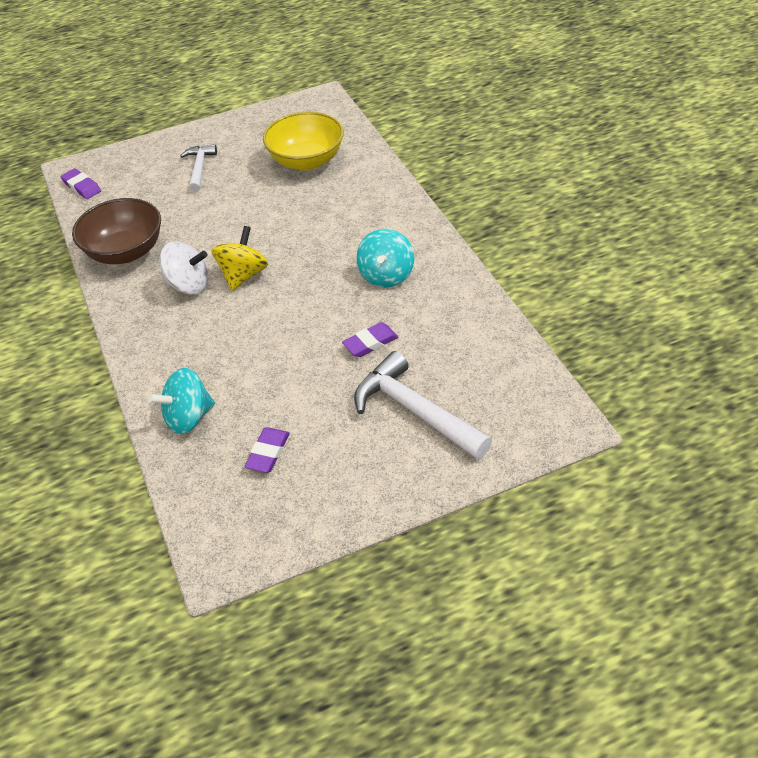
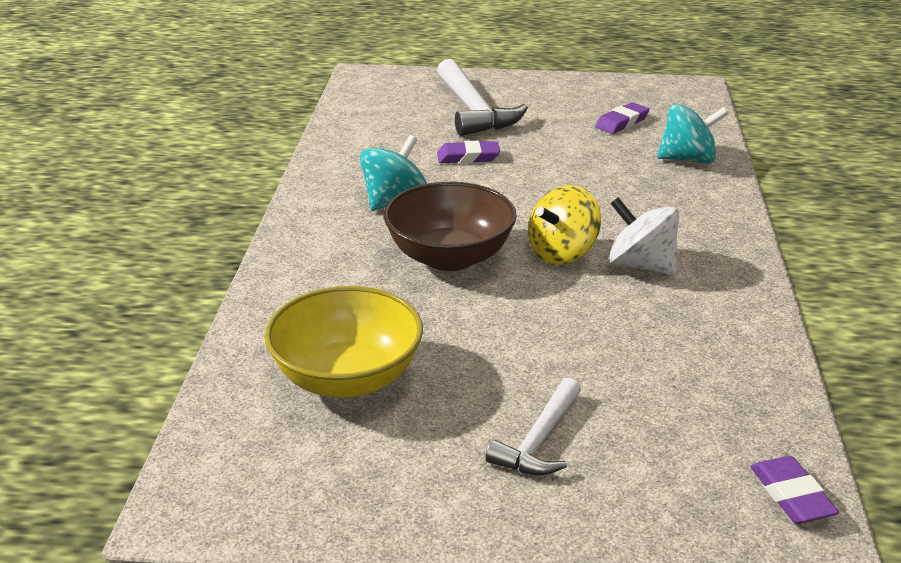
camera: 155 degrees left, 15 degrees down
brown bowl [72,198,161,264] -> brown bowl moved to [384,182,517,271]

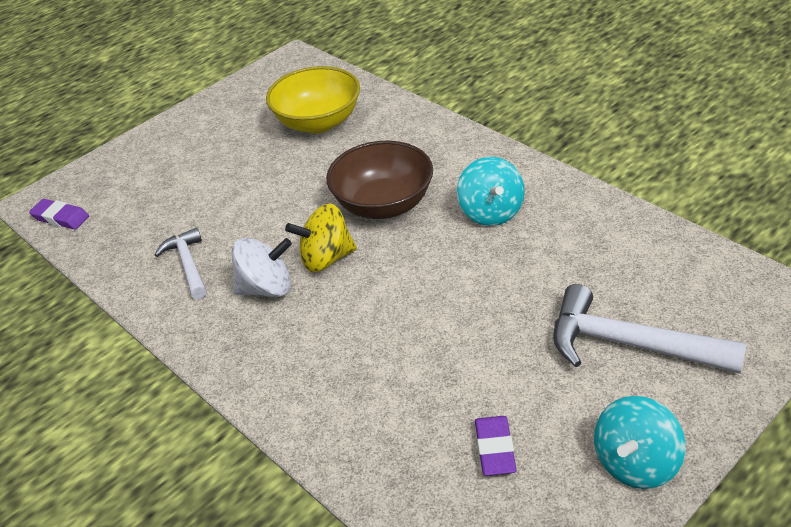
camera: 135 degrees right, 10 degrees up
purple eraser [437,141,500,163] -> none
white hammer [486,377,581,475] -> white hammer moved to [155,228,207,299]
yellow spinning top [528,185,601,265] -> yellow spinning top turned 105 degrees counterclockwise [285,204,357,272]
turquoise spinning top [657,104,728,164] -> turquoise spinning top moved to [594,396,686,489]

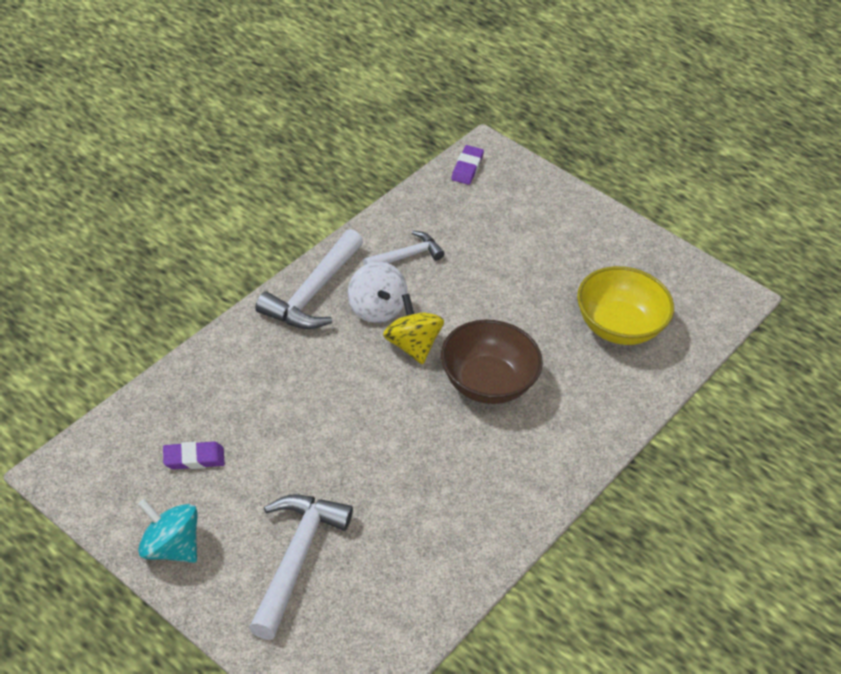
camera: 75 degrees right, 5 degrees up
turquoise spinning top [457,157,525,226] -> none
none -> white hammer [255,229,363,329]

